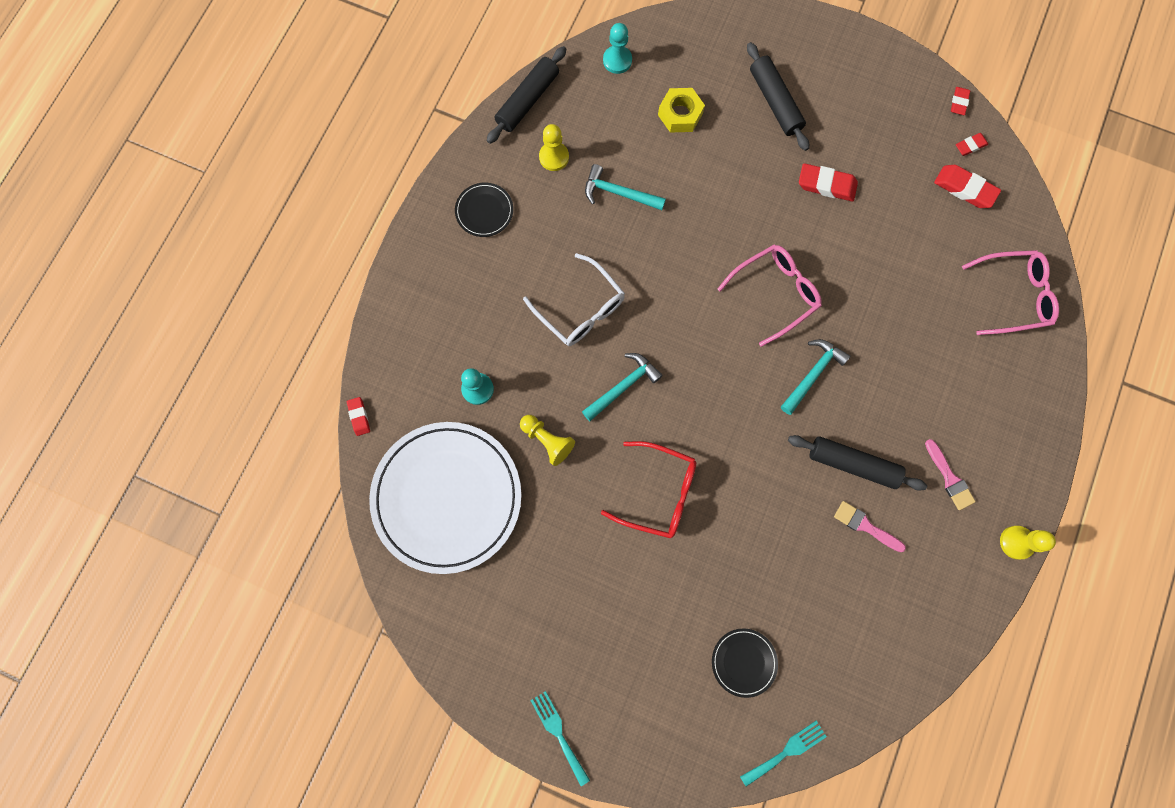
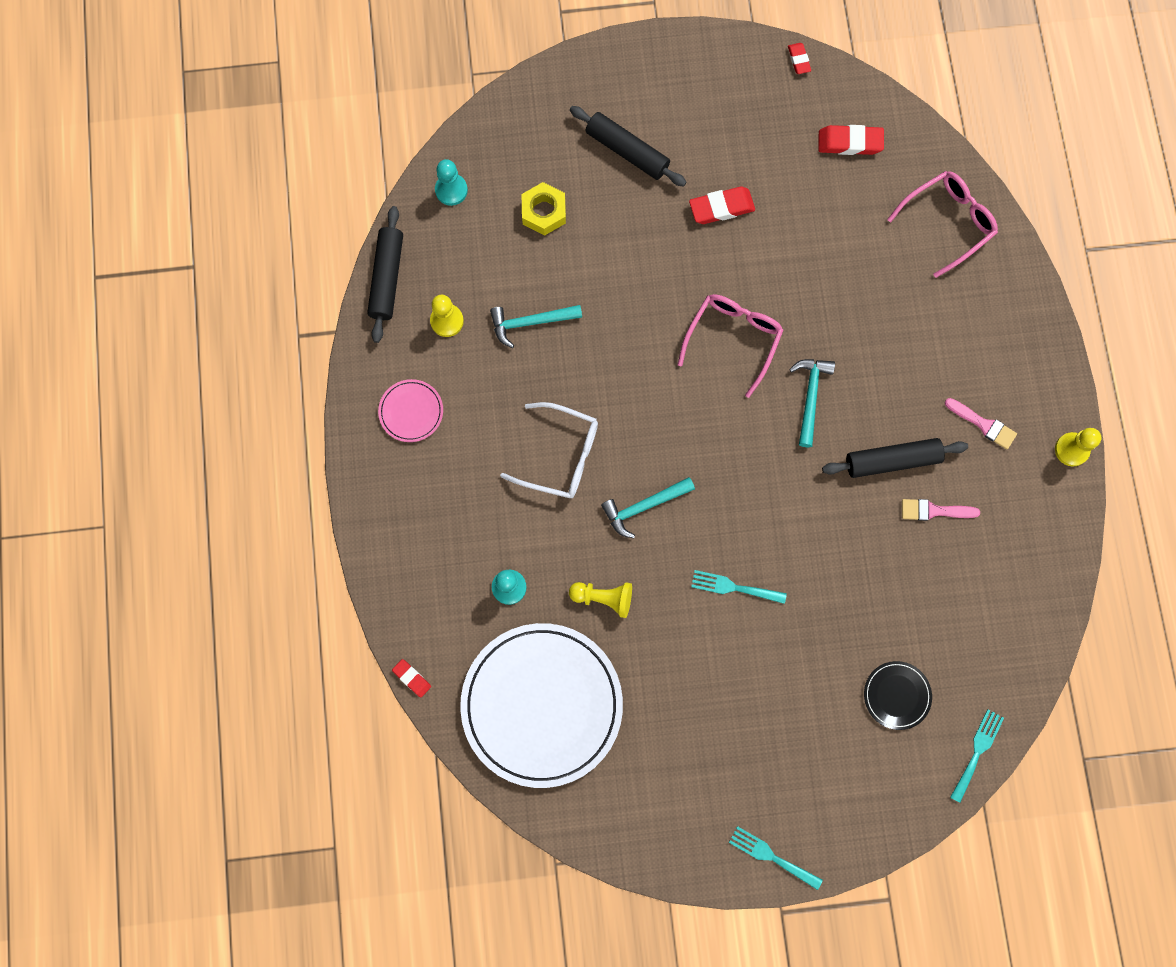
camera: 30 degrees left, 0 degrees up
black plate [455,183,513,237] -> pink plate [378,379,443,442]
turquoise hammer [582,353,663,421] -> turquoise hammer turned 135 degrees counterclockwise [601,477,695,538]
red glasses [601,441,696,539] -> turquoise fork [691,570,787,604]
red eraser [956,133,988,156] -> none

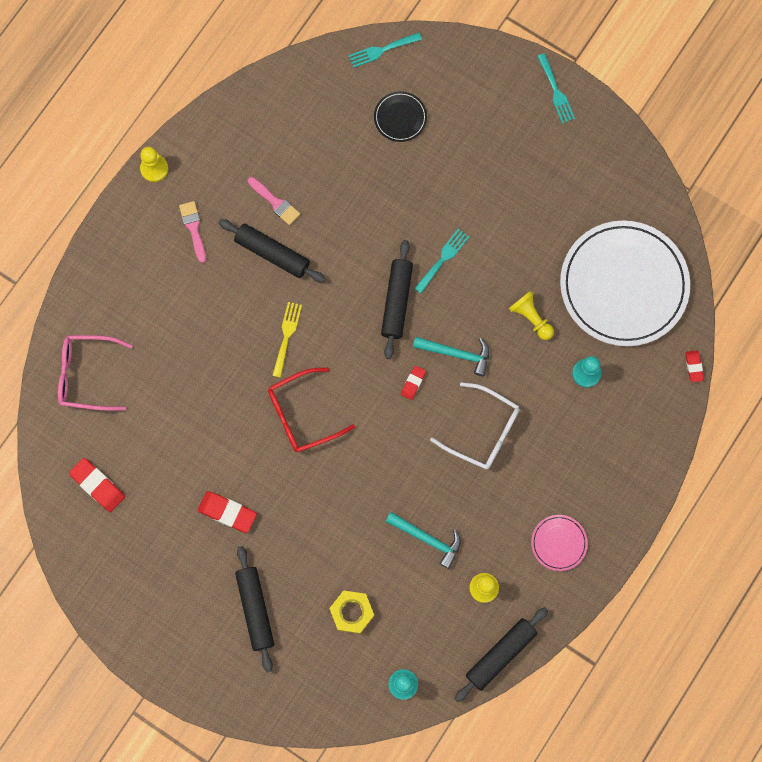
camera: 140 degrees left, 0 degrees up
white glasses [500,402,598,498] -> white glasses turned 150 degrees clockwise [430,382,520,469]
pink glasses [677,294,784,398] -> red glasses [268,368,355,452]
turquoise fork [691,570,787,604] -> turquoise fork turned 105 degrees counterclockwise [414,229,469,293]
red eraser [788,43,811,74] -> red eraser moved to [401,366,426,400]
turquoise hammer [789,359,835,447] -> yellow fork [272,302,302,378]
none -> black rolling pin [381,240,413,359]

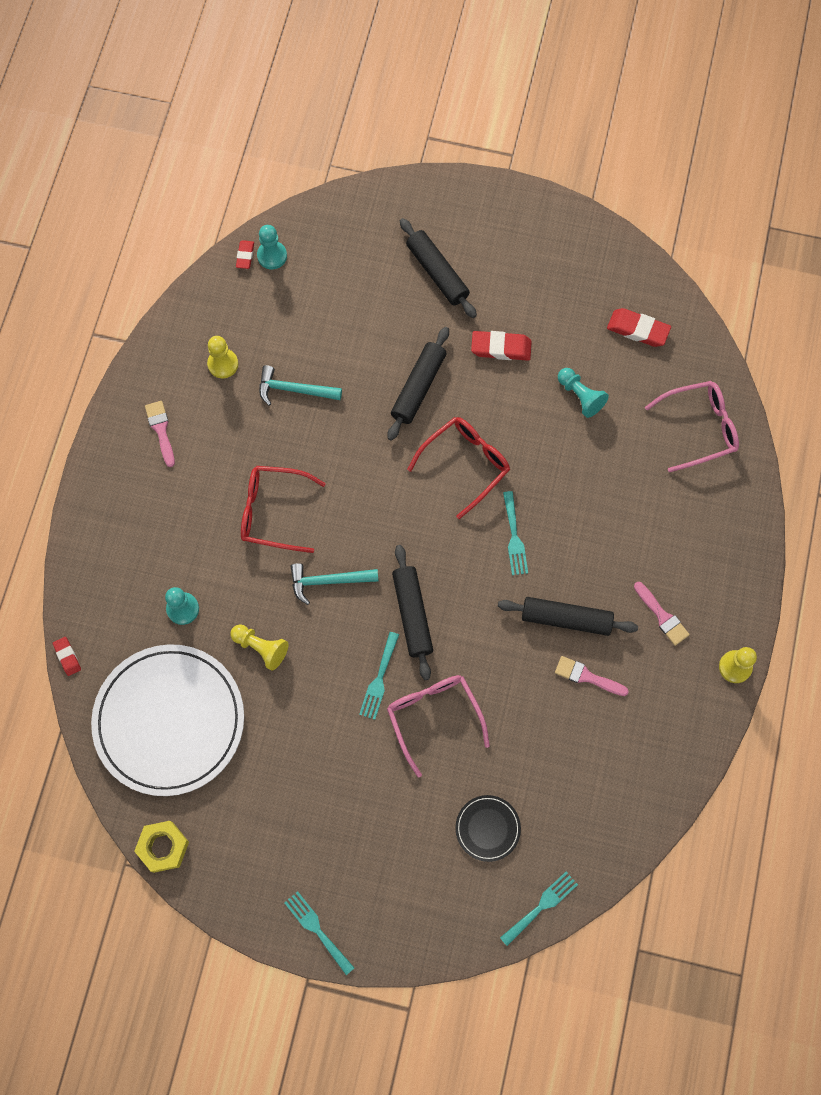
camera: 160 degrees right, 5 degrees down
yellow fork [272,302,302,378] -> turquoise fork [503,491,528,575]
yellow nut [329,590,374,634] -> yellow nut moved to [134,821,189,873]
red eraser [401,366,426,400] -> red eraser moved to [236,240,254,269]
white glasses [430,382,520,469] -> red glasses [241,466,326,553]
black rolling pin [455,607,548,702] -> black rolling pin moved to [388,327,449,441]
pink plate [531,515,588,571] -> pink brush [145,401,175,467]
none -> pink glasses [387,675,490,777]
none -> turquoise pawn [558,368,609,418]

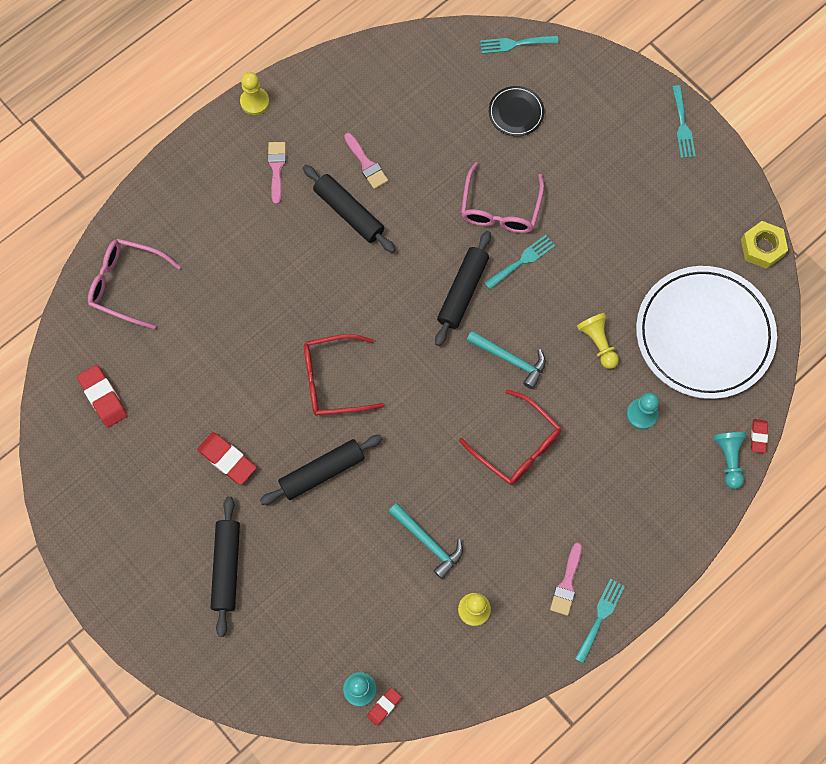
camera: 145 degrees left, 0 degrees up
turquoise fork [503,491,528,575] -> turquoise fork moved to [575,579,625,663]
turquoise pawn [558,368,609,418] -> turquoise pawn moved to [714,432,746,489]

